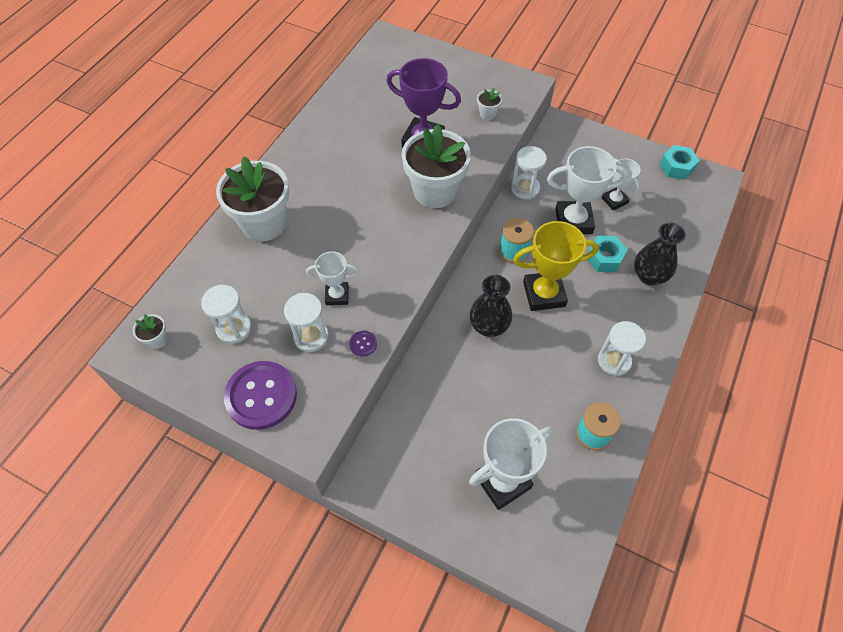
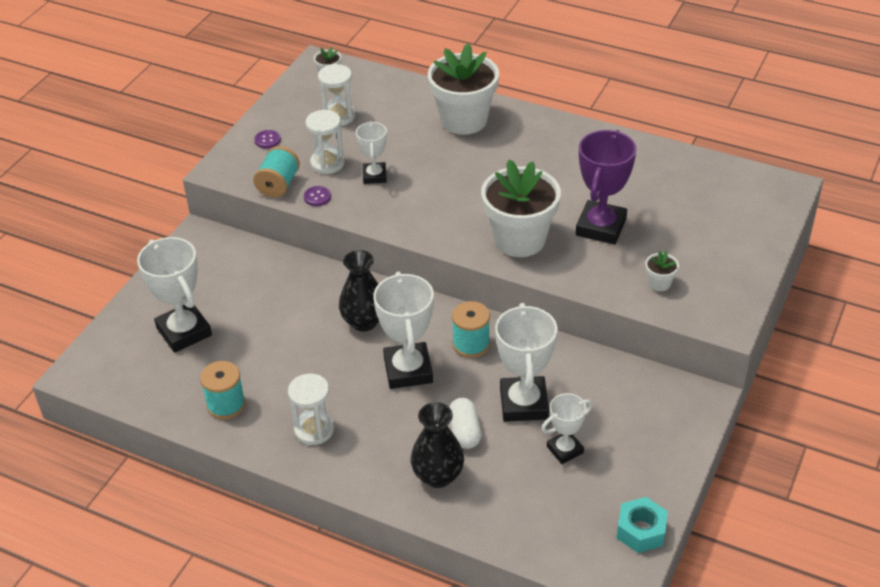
camera: 90 degrees right, 15 degrees down
purple button [224,361,297,430] -> purple button [254,130,281,148], size x0.40
white hourglass [511,146,547,199] -> none
yellow trophy [513,221,599,311] -> white trophy [373,271,434,389]
turquoise nut [588,236,628,272] -> white capsule [449,398,482,449]
none -> turquoise spool [253,146,300,198]

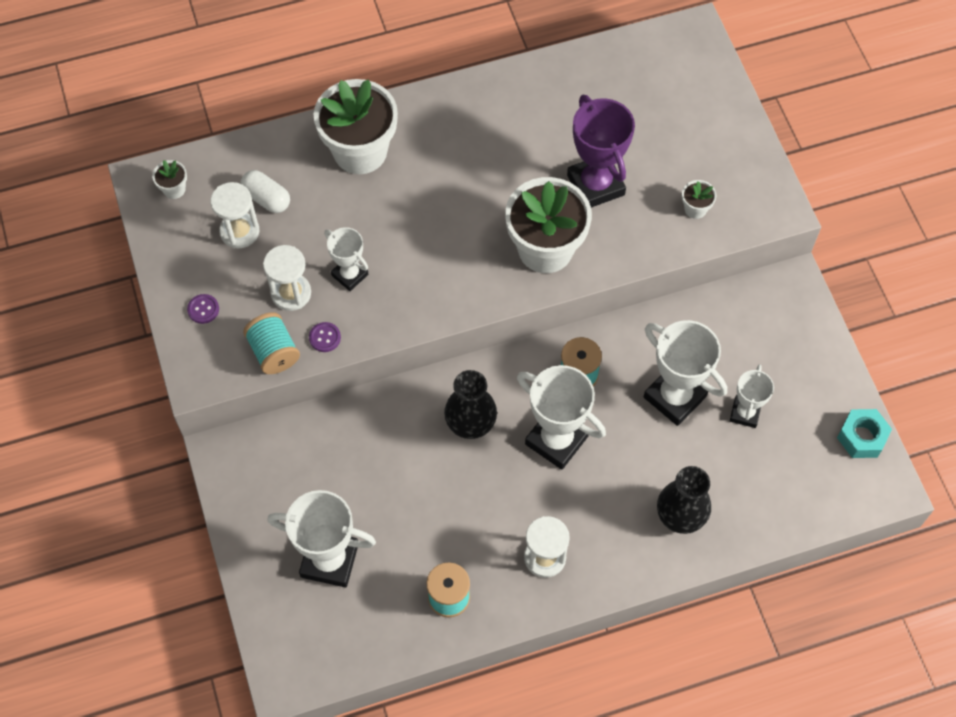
camera: 45 degrees left, 20 degrees up
white capsule [449,398,482,449] -> white capsule moved to [240,170,290,213]

